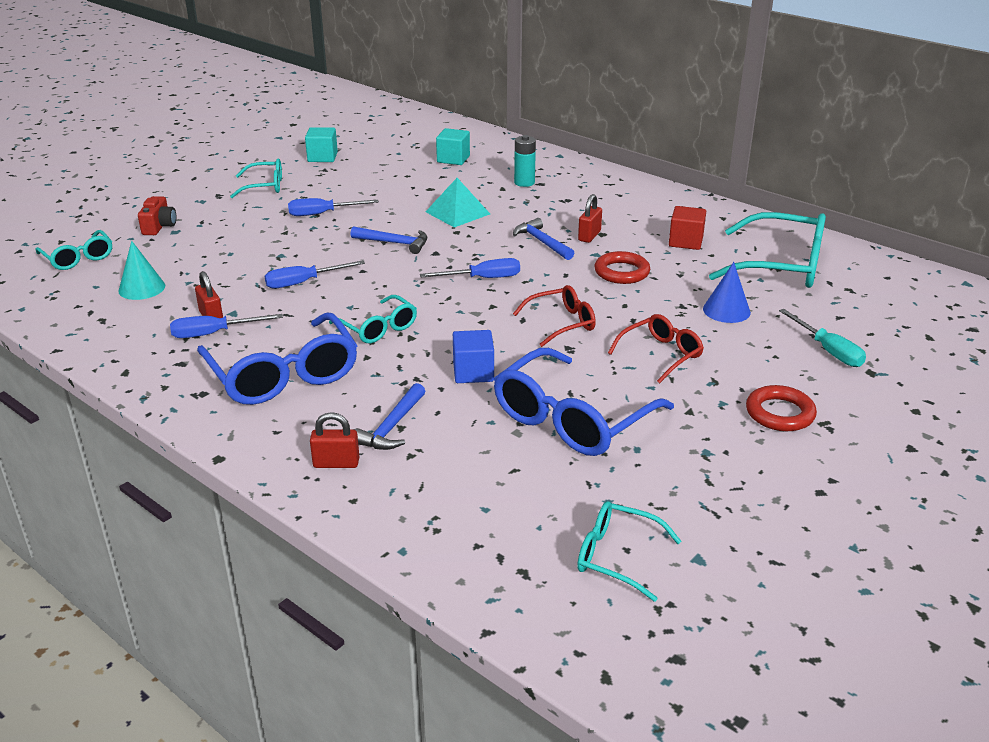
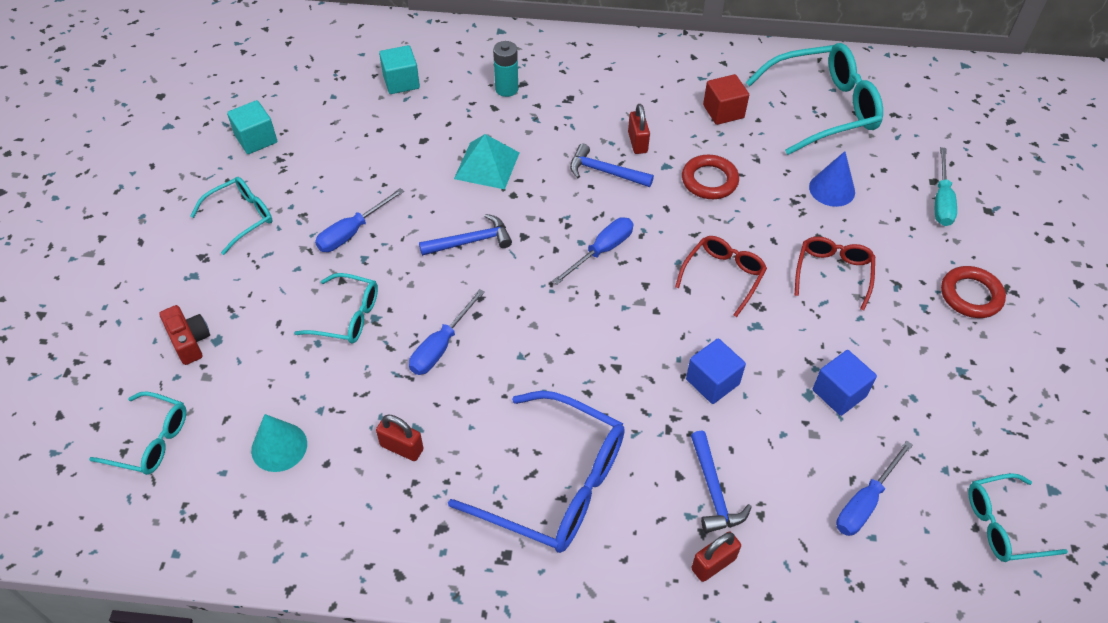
camera: 35 degrees left, 20 degrees up
blue screwdriver [170,314,283,338] -> blue screwdriver moved to [836,441,913,536]
turquoise glasses [329,295,417,343] -> turquoise glasses moved to [295,273,378,344]
blue glasses [494,348,674,456] -> blue cube [813,350,877,416]
turquoise screwdriver [779,309,866,367] -> turquoise screwdriver turned 75 degrees clockwise [935,147,957,226]

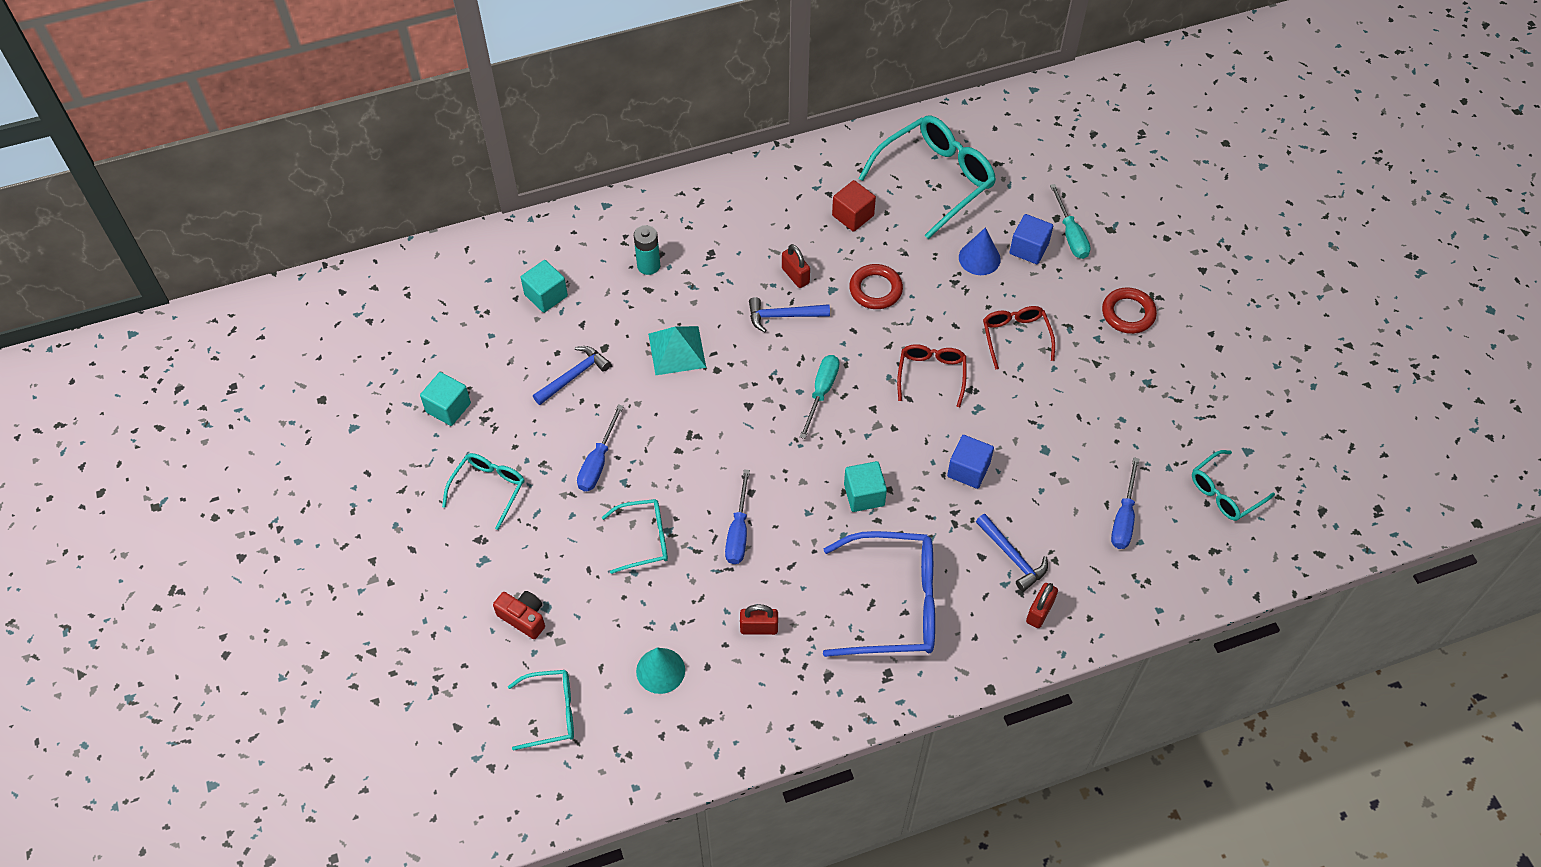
camera: 25 degrees left, 5 degrees up
blue hammer [419,214,512,256] -> blue hammer moved to [533,346,611,405]
blue screwdriver [552,217,634,284] -> turquoise screwdriver [800,355,839,439]
blue cube [813,350,877,416] -> blue cube moved to [1009,214,1053,264]
none -> turquoise cube [844,461,887,512]

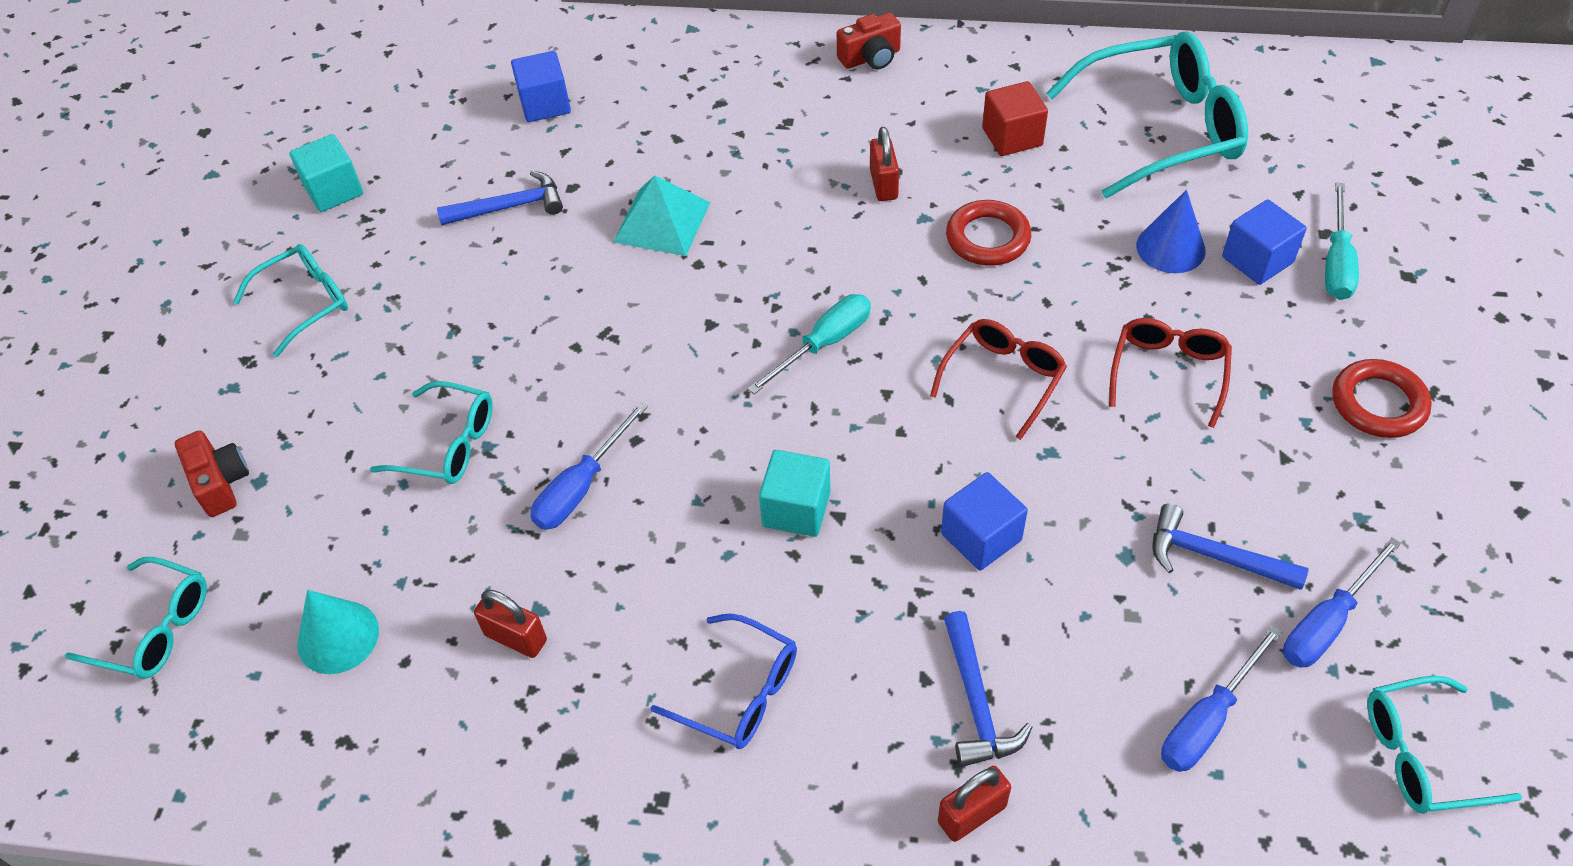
camera: 30 degrees right, 5 degrees down
turquoise cube [521,260,568,313] -> blue cube [511,51,571,122]
blue screwdriver [577,404,624,491] -> blue screwdriver moved to [1283,537,1401,668]
turquoise battery [634,225,660,275] -> none
blue hammer [749,297,830,332] -> blue hammer moved to [1152,503,1309,590]
blue glasses [823,531,935,657] -> blue glasses [651,614,797,749], size x0.56
none -> red camera [837,12,901,69]

